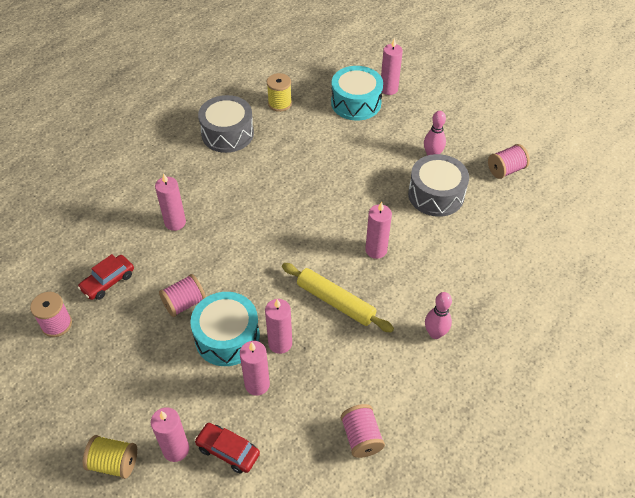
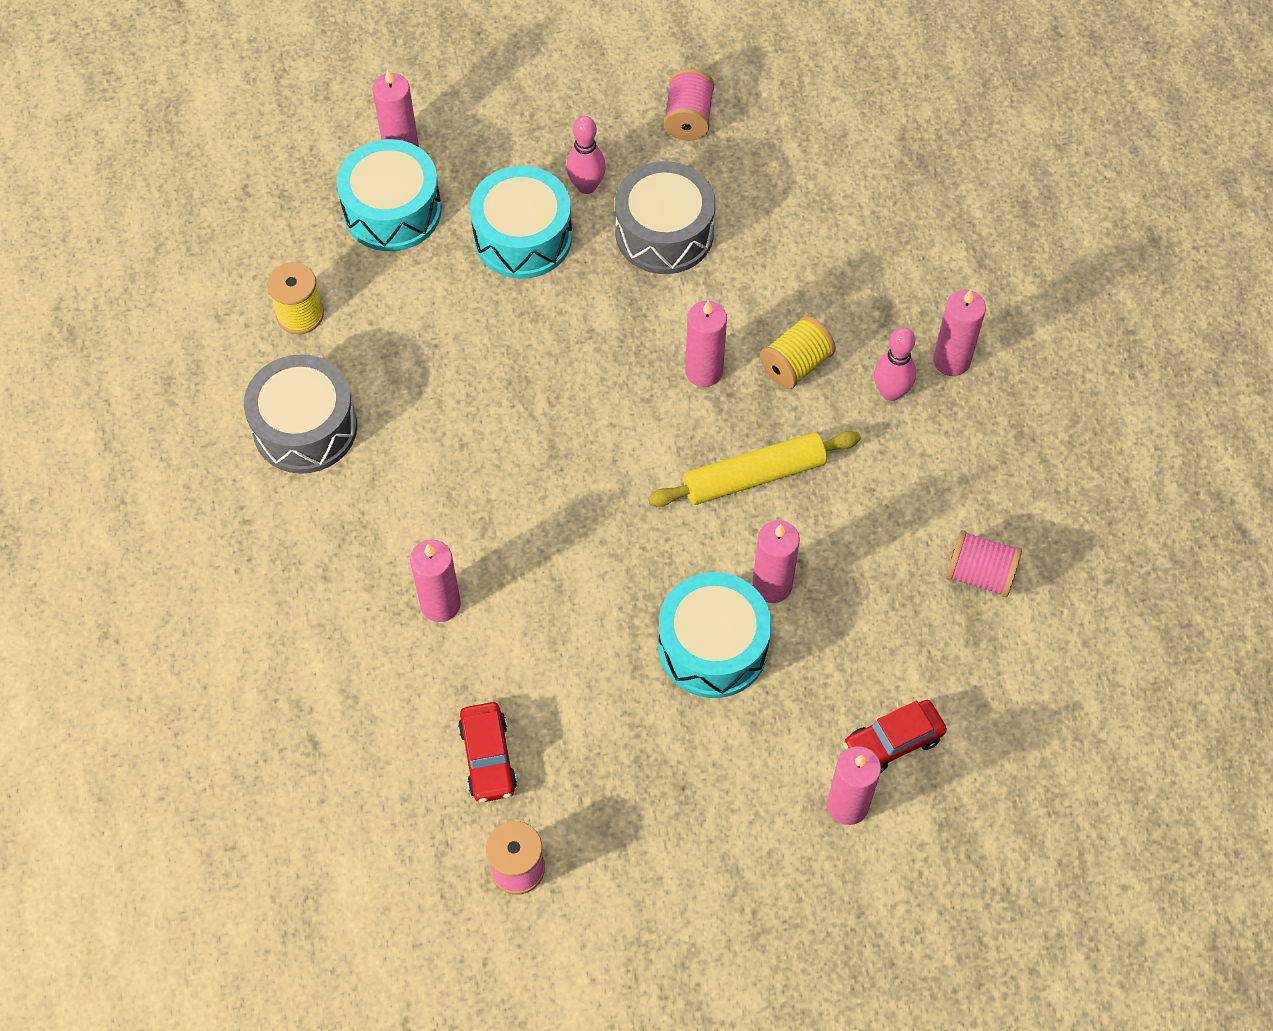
camera: 55 degrees left, 10 degrees up
yellow spool [83,435,137,479] -> yellow spool moved to [760,316,836,389]
pink spool [159,274,206,317] -> none
pink candle [240,341,270,396] -> pink candle moved to [933,289,986,376]
none -> turquoise drum [470,166,572,279]

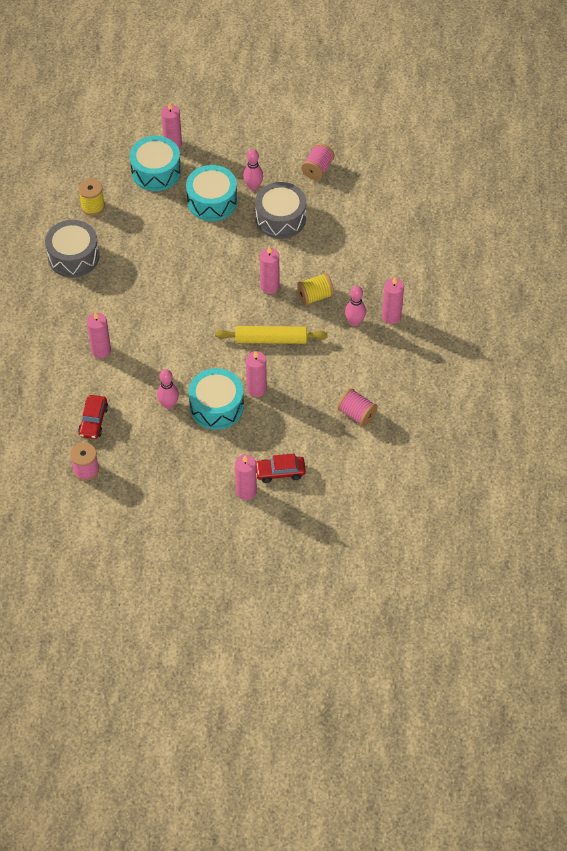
camera: 20 degrees right, 5 degrees down
none -> pink bowling pin [157,369,179,409]

